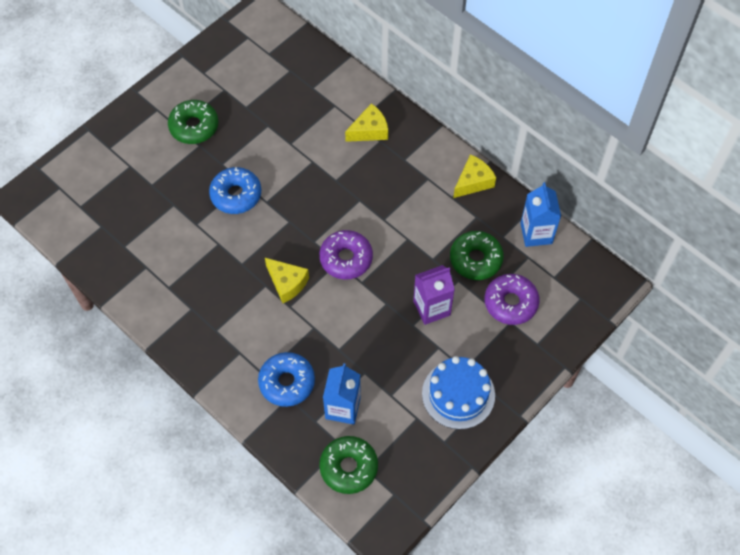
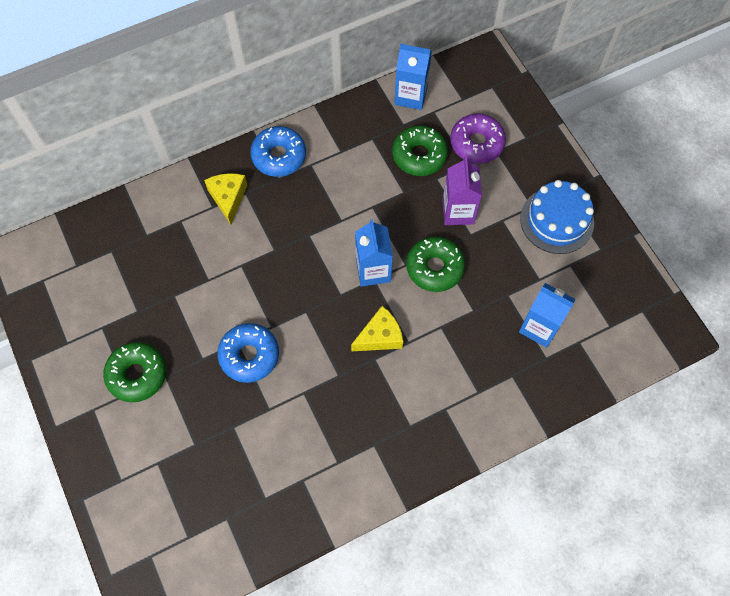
camera: 70 degrees left, 5 degrees up
blue donut [258,352,315,407] -> blue donut moved to [250,126,306,177]
purple donut [319,230,373,280] -> blue carton [355,219,393,287]
green donut [319,436,378,494] -> green donut moved to [406,237,465,292]
yellow cheese [453,154,496,198] -> none

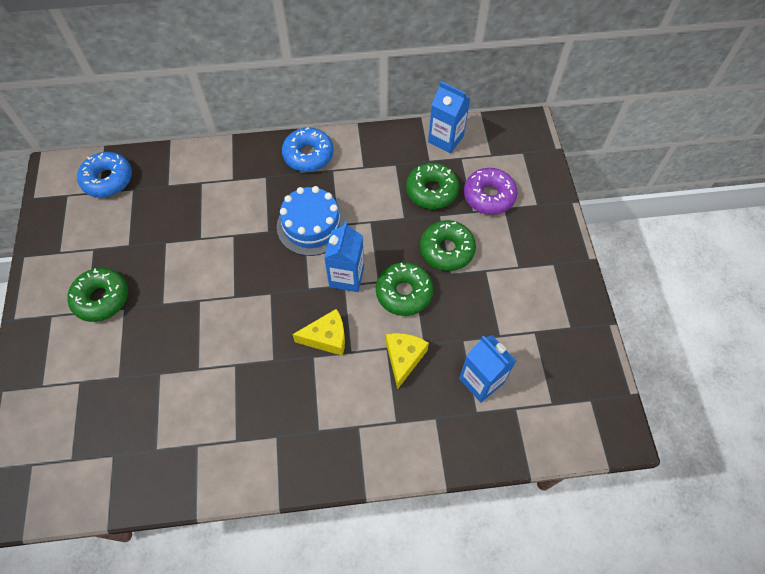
camera: 20 degrees right, 5 degrees down
yellow cheese [204,173,247,225] -> yellow cheese moved to [386,333,429,389]
blue donut [217,323,279,383] -> blue donut moved to [77,152,132,197]
purple carton [442,157,482,225] -> green donut [420,220,476,271]
blue cake [520,180,594,254] -> blue cake moved to [277,186,346,256]

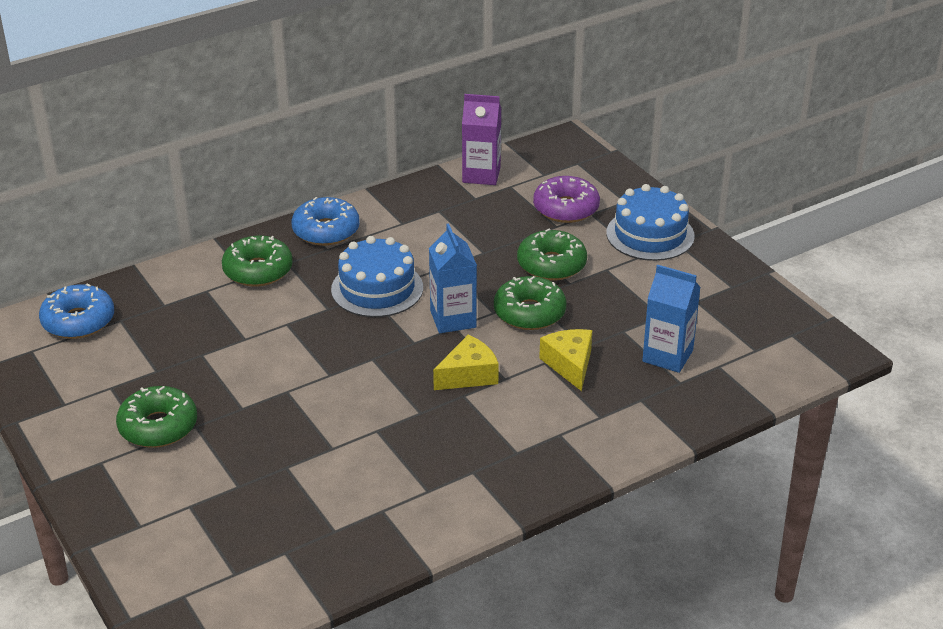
camera: 25 degrees left, 25 degrees down
green donut [406,163,459,209] -> green donut moved to [222,236,293,287]
blue carton [428,81,470,153] -> purple carton [462,94,501,185]
none -> blue cake [606,184,695,261]

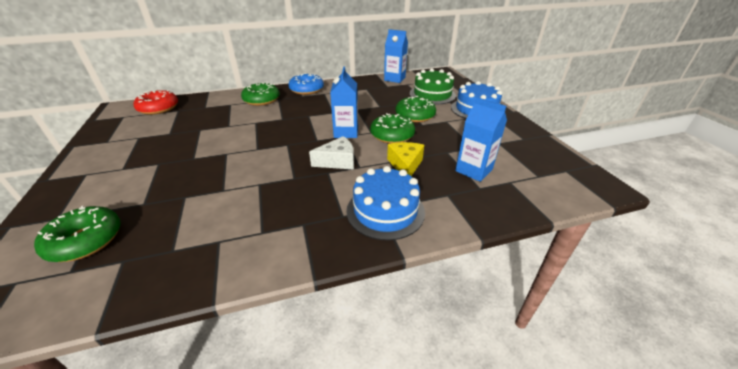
camera: 15 degrees right, 0 degrees up
blue donut [39,283,114,339] -> red donut [134,90,178,115]
green donut [116,386,197,448] -> green donut moved to [34,206,121,262]
blue cake [331,236,423,317] -> blue cake moved to [346,166,425,240]
yellow cheese [433,335,499,390] -> white cheese [309,136,354,170]
purple carton [462,94,501,185] -> blue carton [384,29,408,83]
purple donut [533,176,600,223] -> green cake [410,68,456,105]

